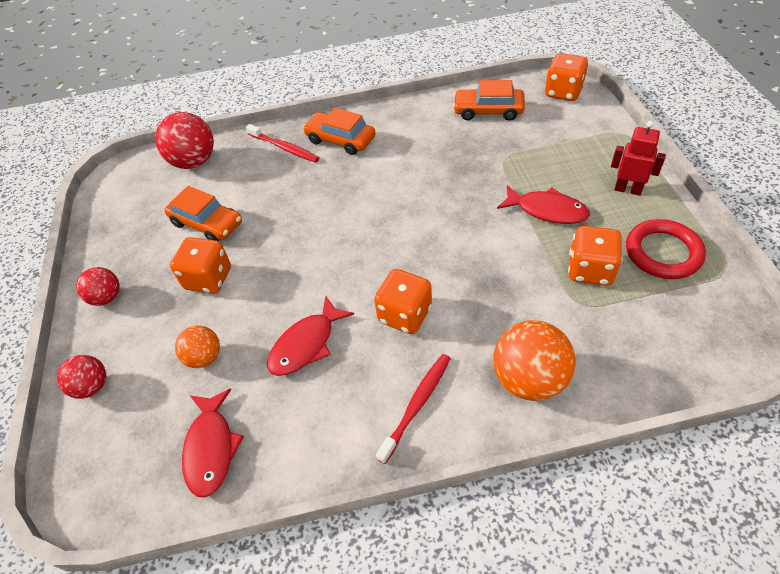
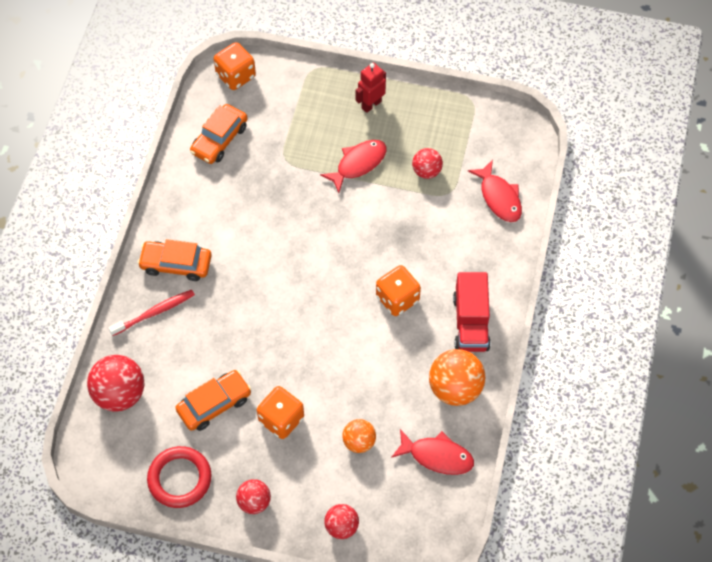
camera: 70 degrees left, 10 degrees up
red fish [267,296,354,376] -> red fish moved to [468,160,522,222]
orange car [303,108,376,155] -> orange car turned 45 degrees clockwise [138,239,212,281]
red toothbrush [376,354,451,464] -> red truck [453,272,491,352]
orange ball [493,320,576,401] -> orange ball moved to [429,349,485,406]
orange dice [568,226,623,286] -> red ball [412,148,443,179]
red ring [626,219,706,279] -> red ring moved to [147,446,212,508]

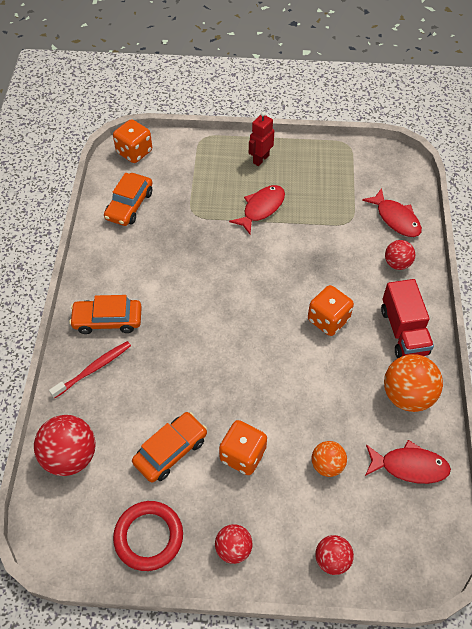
camera: 10 degrees left, 5 degrees down
red ball [412,148,443,179] -> red ball moved to [385,240,415,270]

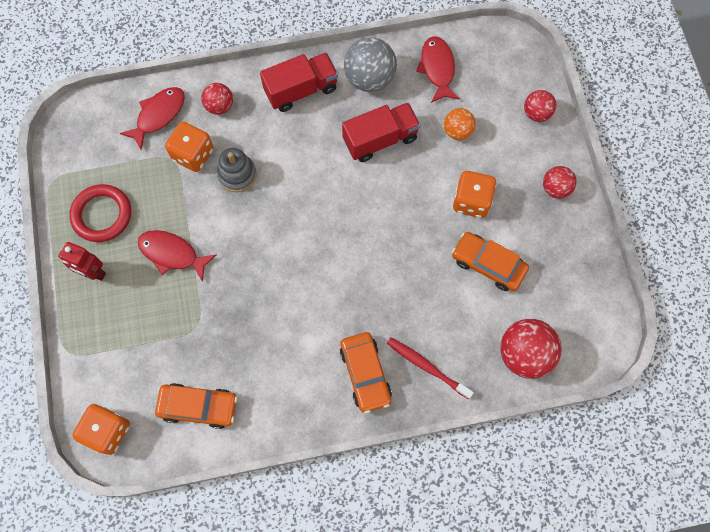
camera: 105 degrees left, 15 degrees up
red ring [113,501,183,571] -> red ring moved to [69,184,131,242]
orange dice [308,285,354,336] -> orange dice moved to [165,121,214,172]
orange ball [384,354,443,412] -> grey ball [344,37,397,92]
none -> grey stacking toy [217,148,257,192]
none -> red truck [342,103,421,162]

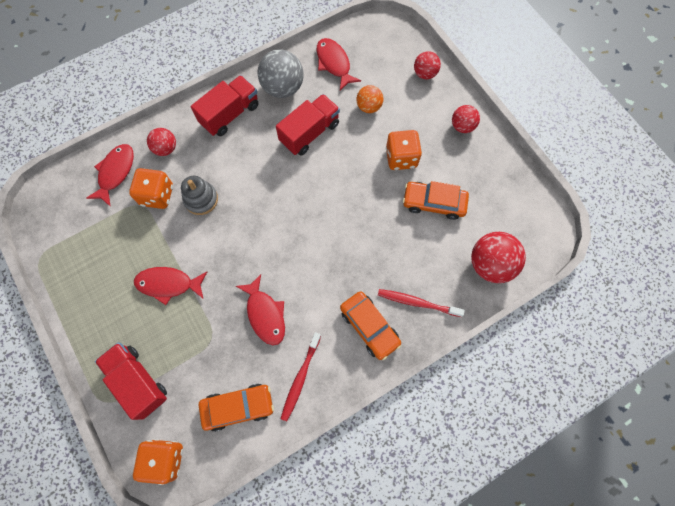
camera: 20 degrees left, 0 degrees up
red robot [58,242,106,281] -> none
red ring [69,184,131,242] -> none
none -> red truck [95,342,167,420]
none -> red fish [236,274,285,345]
none -> red toothbrush [281,332,321,421]

